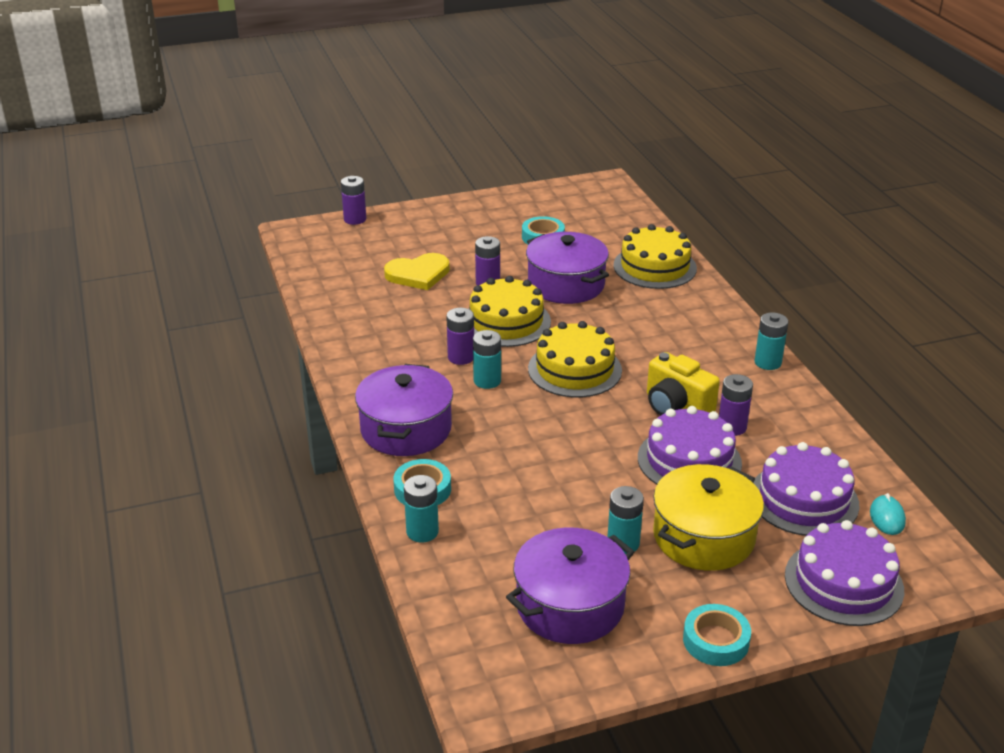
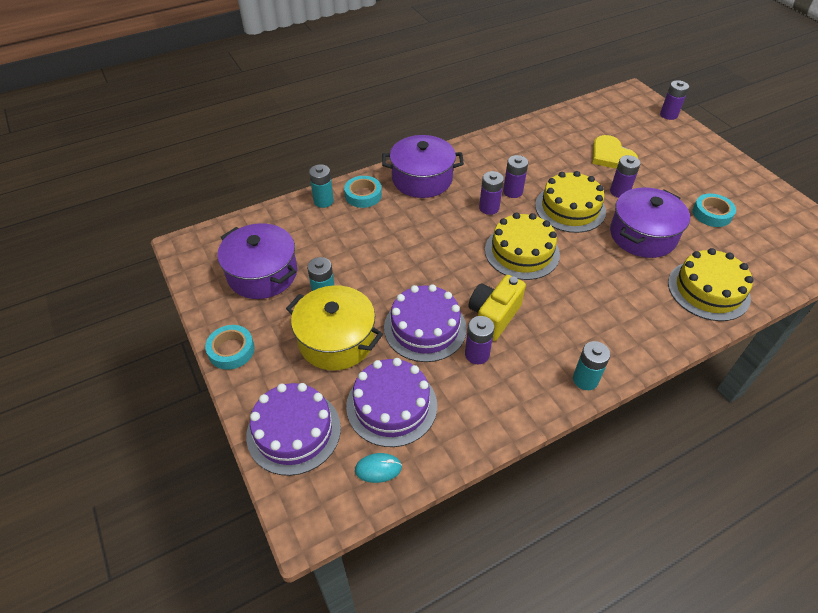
camera: 80 degrees right, 15 degrees up
turquoise battery [473,330,501,389] -> purple battery [479,171,504,215]

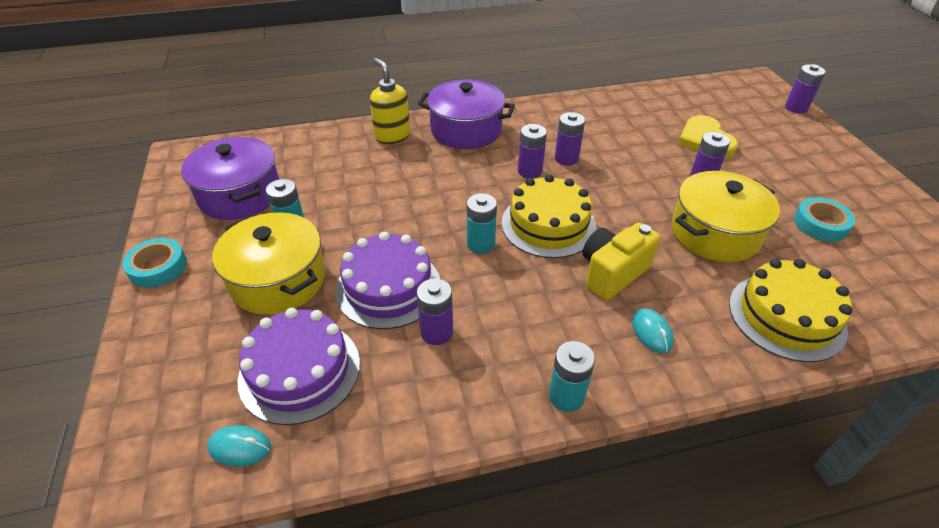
camera: 15 degrees right, 5 degrees down
purple cake [246,383,341,476] -> none
turquoise battery [309,164,334,208] -> turquoise battery moved to [467,193,497,254]
turquoise tape [344,176,382,208] -> yellow soap dispenser [370,58,411,144]
yellow camera [469,275,526,341] -> yellow camera moved to [582,222,660,300]
yellow cake [535,171,606,233] -> none
purple pot [610,187,690,258] -> yellow pot [672,171,780,262]
none -> turquoise mouse [632,308,674,353]

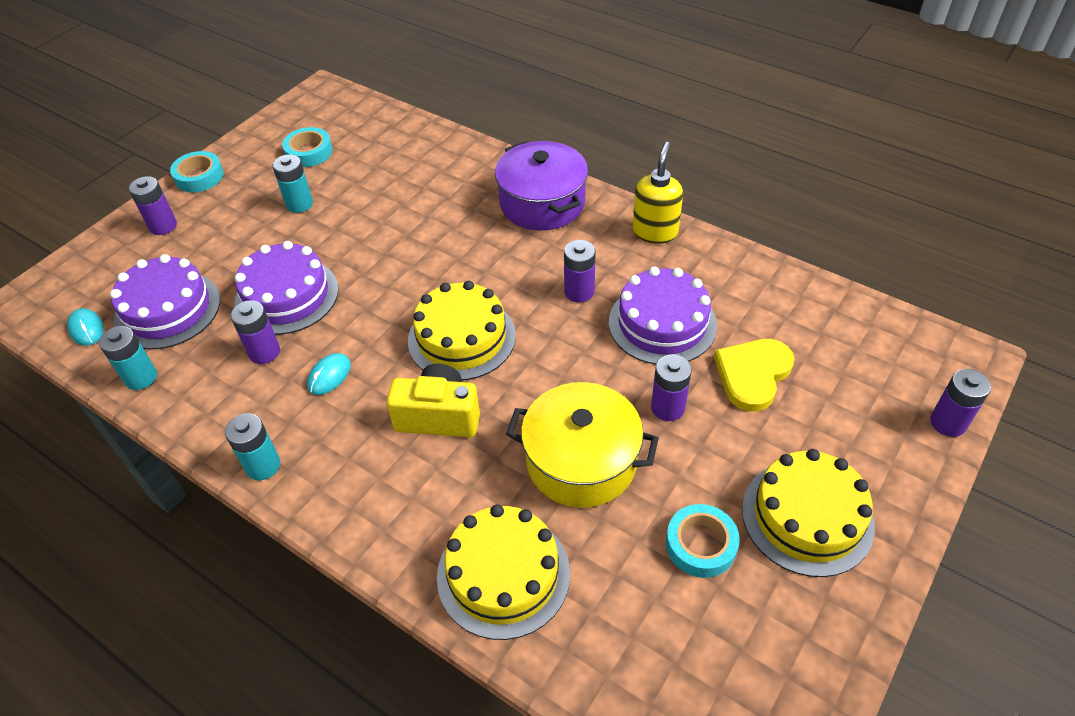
camera: 50 degrees right, 5 degrees up
purple pot [181,137,279,220] -> turquoise tape [282,127,333,167]
yellow pot [212,212,325,315] -> none
yellow soap dispenser [370,58,411,144] -> yellow soap dispenser moved to [632,142,683,244]
turquoise battery [467,193,497,254] -> turquoise battery moved to [99,326,157,390]
purple battery [518,124,547,178] -> purple battery moved to [129,176,177,235]
turquoise mouse [632,308,674,353] -> turquoise mouse moved to [307,353,351,395]
none -> purple cake [609,267,717,365]
none -> yellow cake [742,449,875,577]

